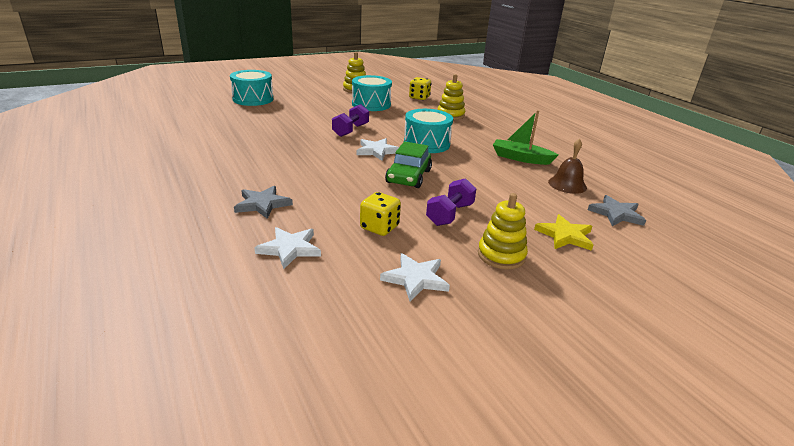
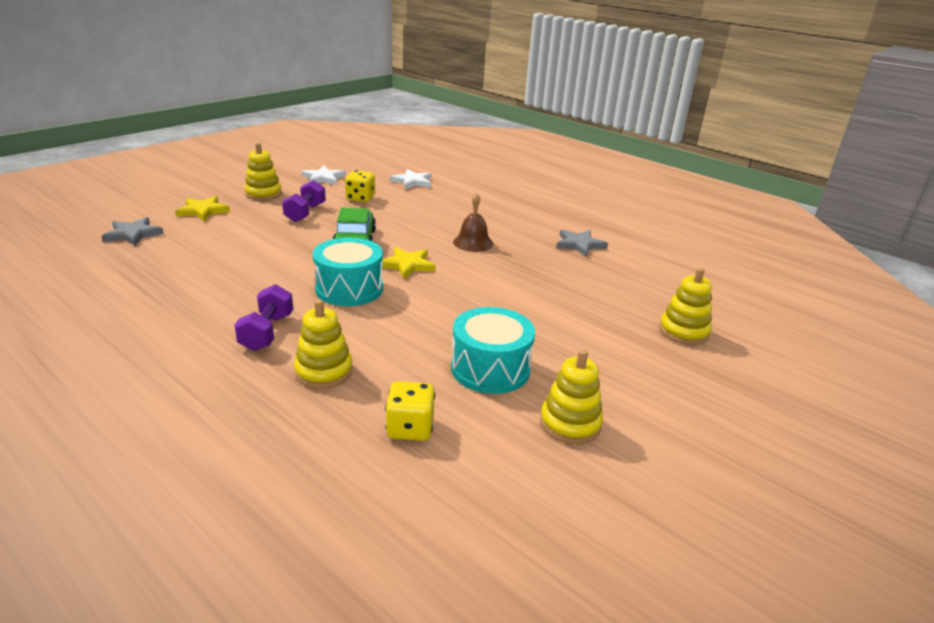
camera: 160 degrees right, 0 degrees up
turquoise drum [230,70,273,106] -> yellow stacking toy [659,268,712,345]
grey star [234,186,293,219] -> grey star moved to [556,229,608,257]
purple dumbbell [332,104,369,137] -> purple dumbbell moved to [234,284,293,351]
white star [356,138,399,161] -> yellow star [383,247,436,279]
green boat [493,110,558,165] -> none
brown bell [548,139,587,194] -> brown bell moved to [453,193,493,252]

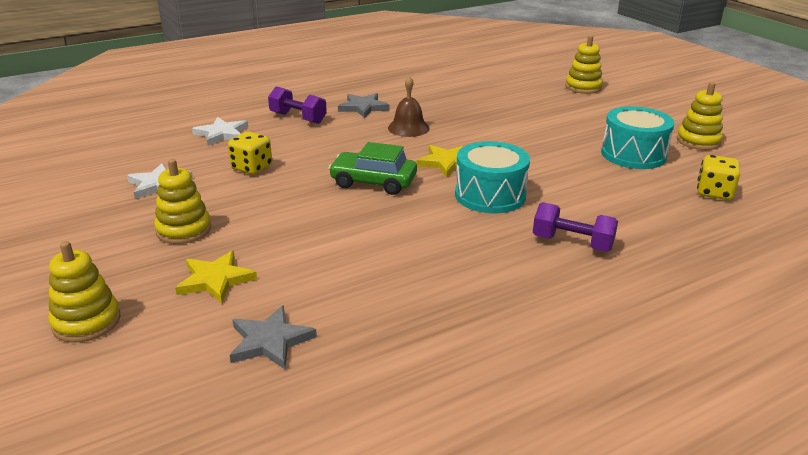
camera: 70 degrees left, 0 degrees up
purple dumbbell [282,180,326,222] -> purple dumbbell moved to [268,86,327,124]
yellow stacking toy [294,299,353,389] -> yellow stacking toy moved to [48,241,120,343]
grey star [556,229,608,257] -> grey star moved to [338,93,389,118]

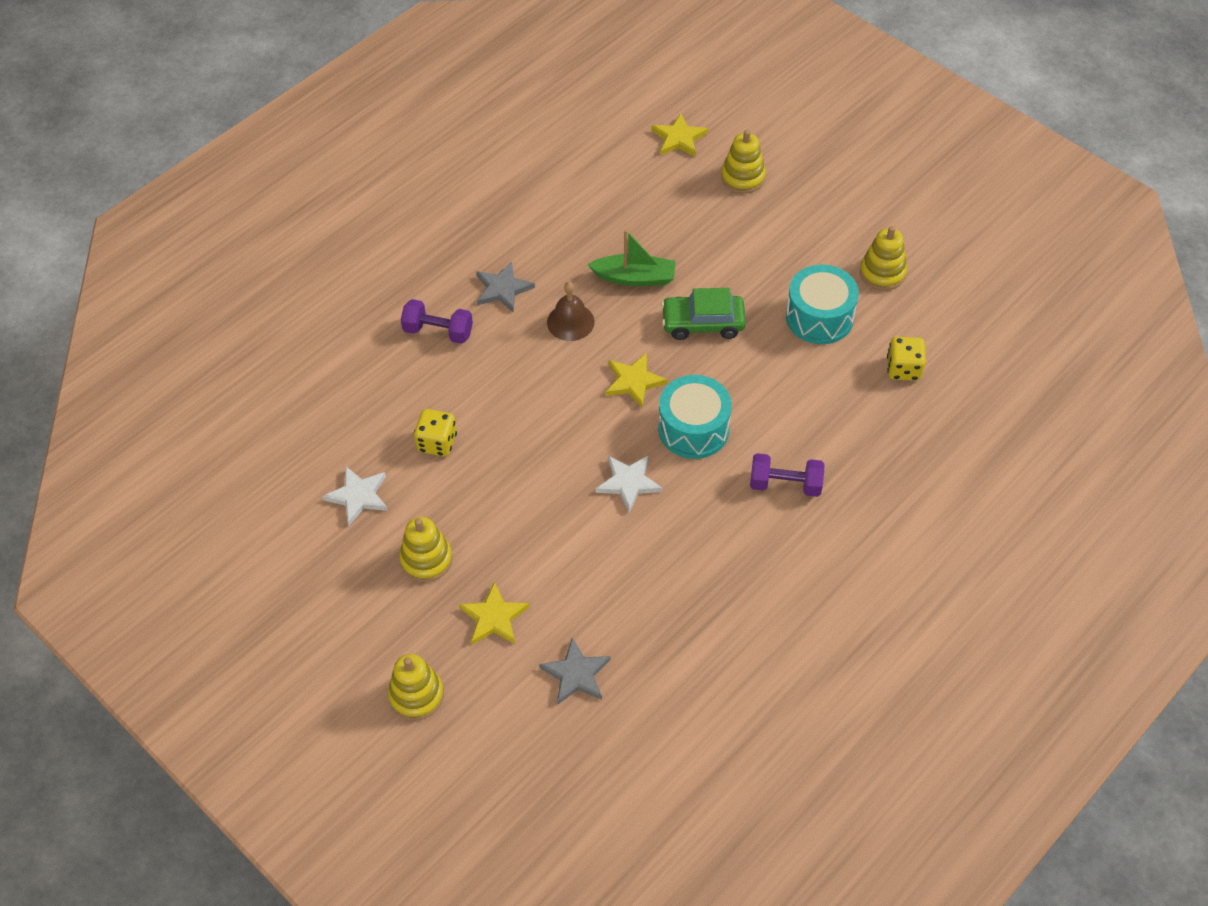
camera: 15 degrees left, 25 degrees up
white star [192,117,248,146] -> white star moved to [596,455,662,513]
green car [329,142,417,195] -> green car moved to [661,288,746,340]
none -> green boat [587,229,676,286]
none -> yellow star [651,113,708,157]

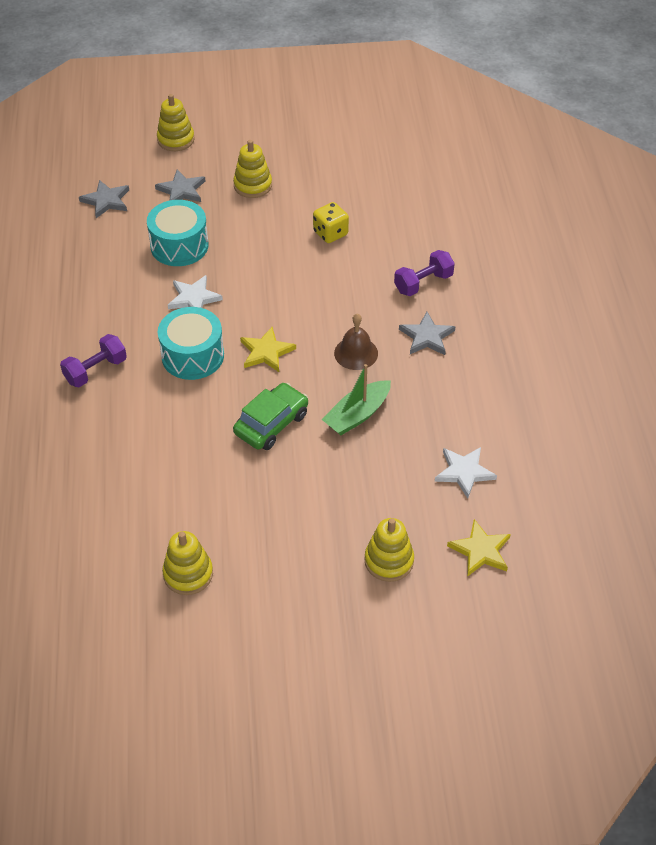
camera: 130 degrees right, 5 degrees down
white star [322,467,388,525] -> white star moved to [435,447,497,499]
yellow star [459,582,529,645] -> grey star [155,170,205,202]
turquoise drum [786,265,859,344] -> turquoise drum moved to [147,200,209,266]
yellow dice [887,337,926,381] -> none

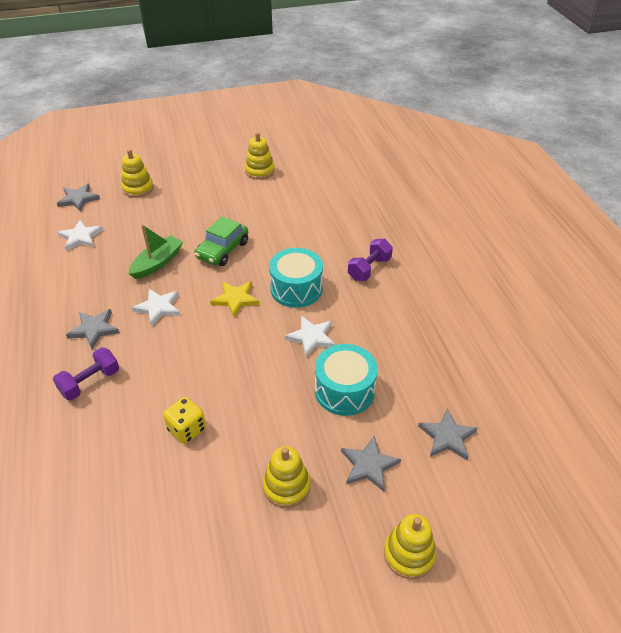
camera: 170 degrees right, 5 degrees down
brown bell [334,314,378,370] -> white star [132,289,181,327]
yellow star [447,519,511,577] -> grey star [57,183,100,212]

